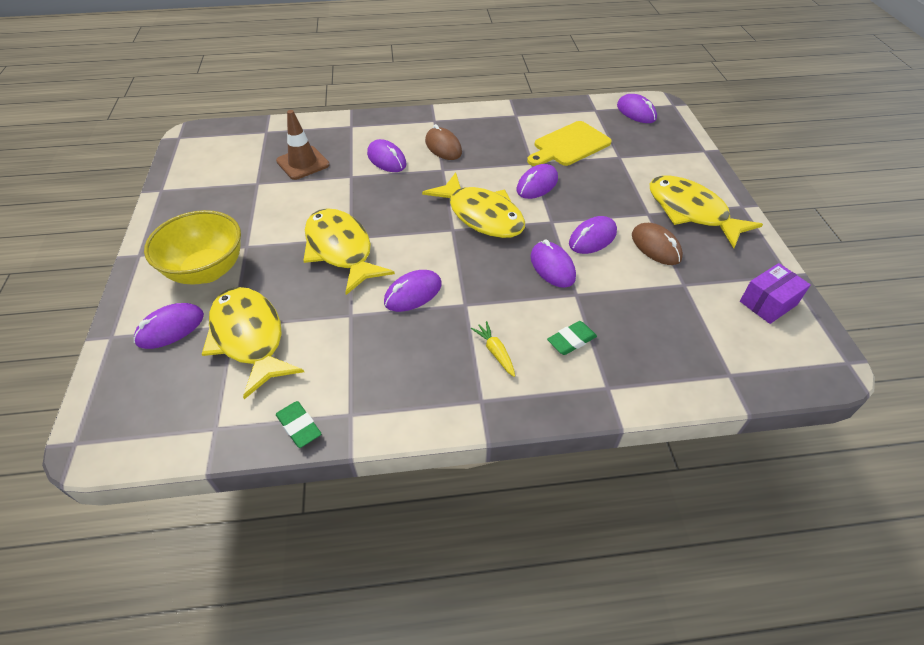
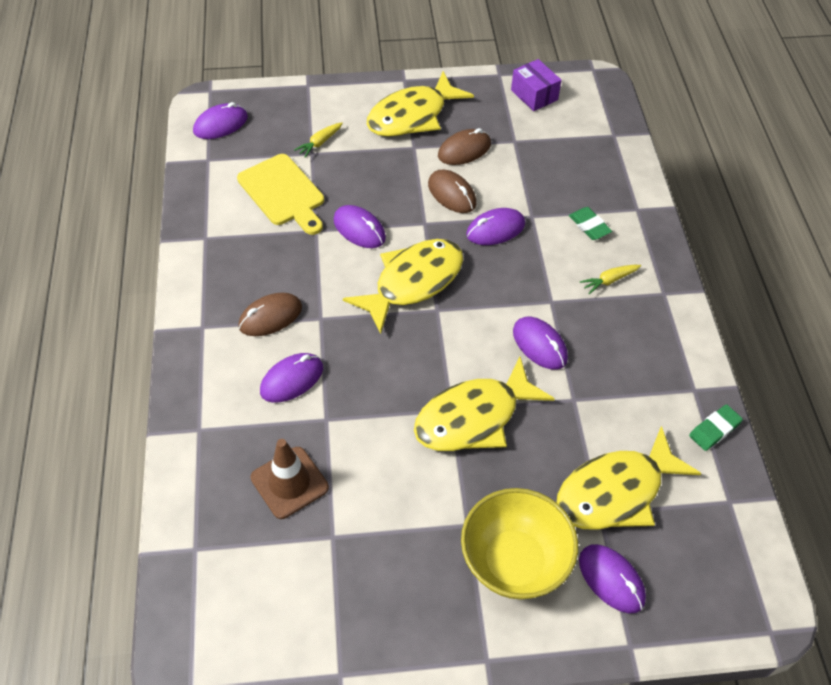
camera: 90 degrees left, 5 degrees up
purple mouse [569,216,617,254] -> brown mouse [428,170,477,213]
none -> yellow carrot [294,123,343,158]

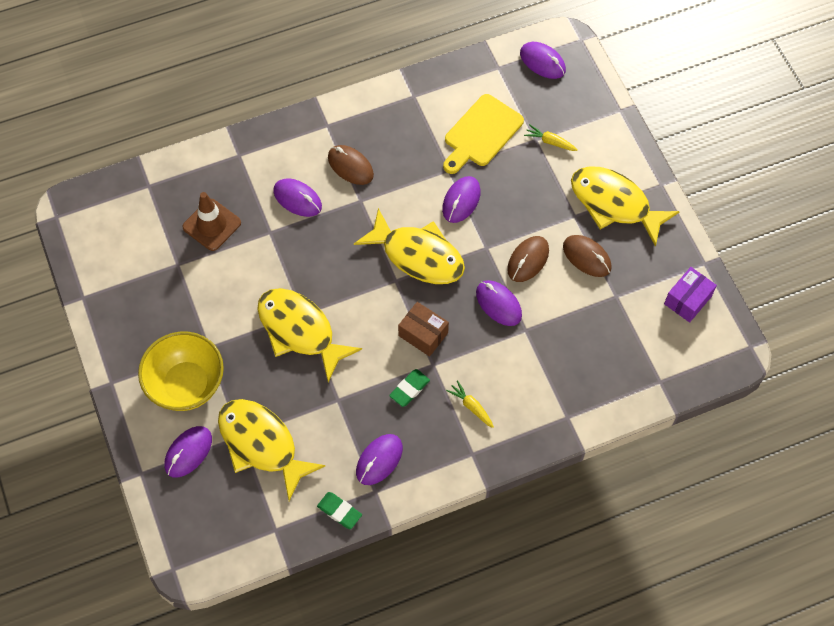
camera: 75 degrees right, 10 degrees up
purple mouse [513,317,568,369] -> purple mouse moved to [356,434,403,485]
green eraser [569,207,612,240] -> green eraser moved to [389,369,430,407]
none -> brown box [398,302,449,356]

